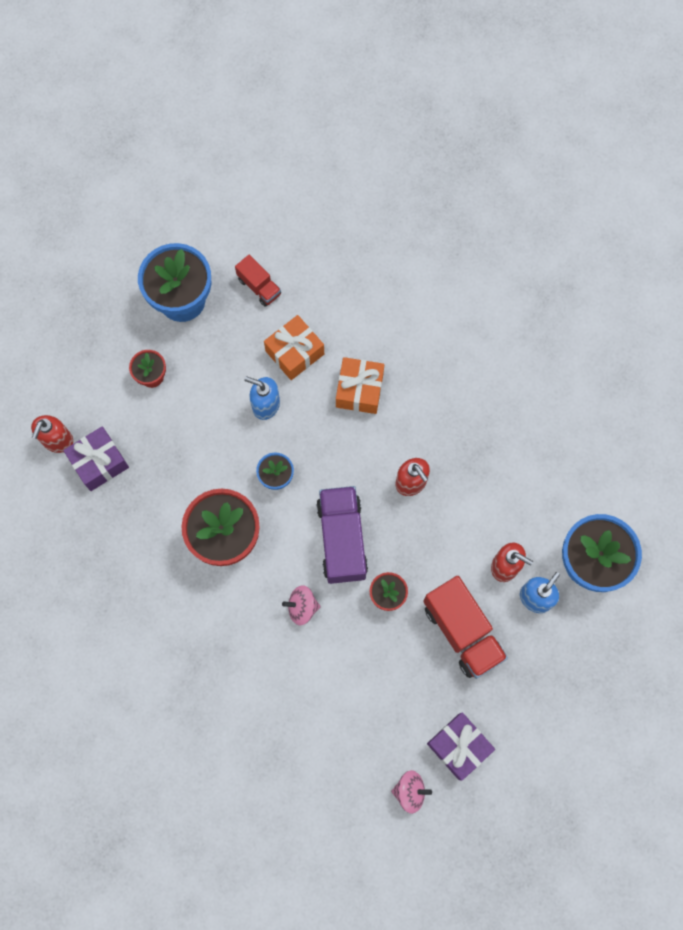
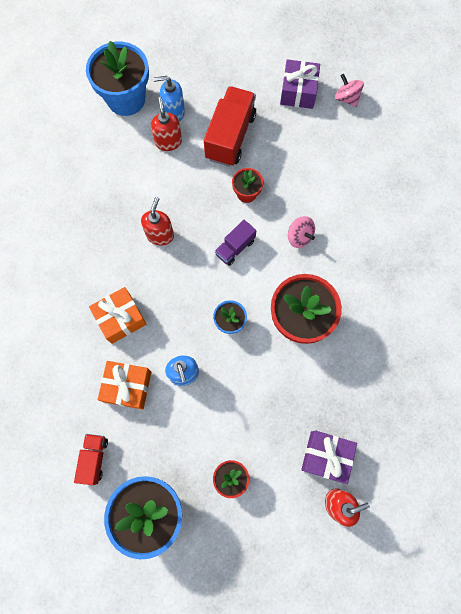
camera: 130 degrees left, 0 degrees up
purple truck [316,486,368,584] -> purple truck [215,220,257,266], size x0.55

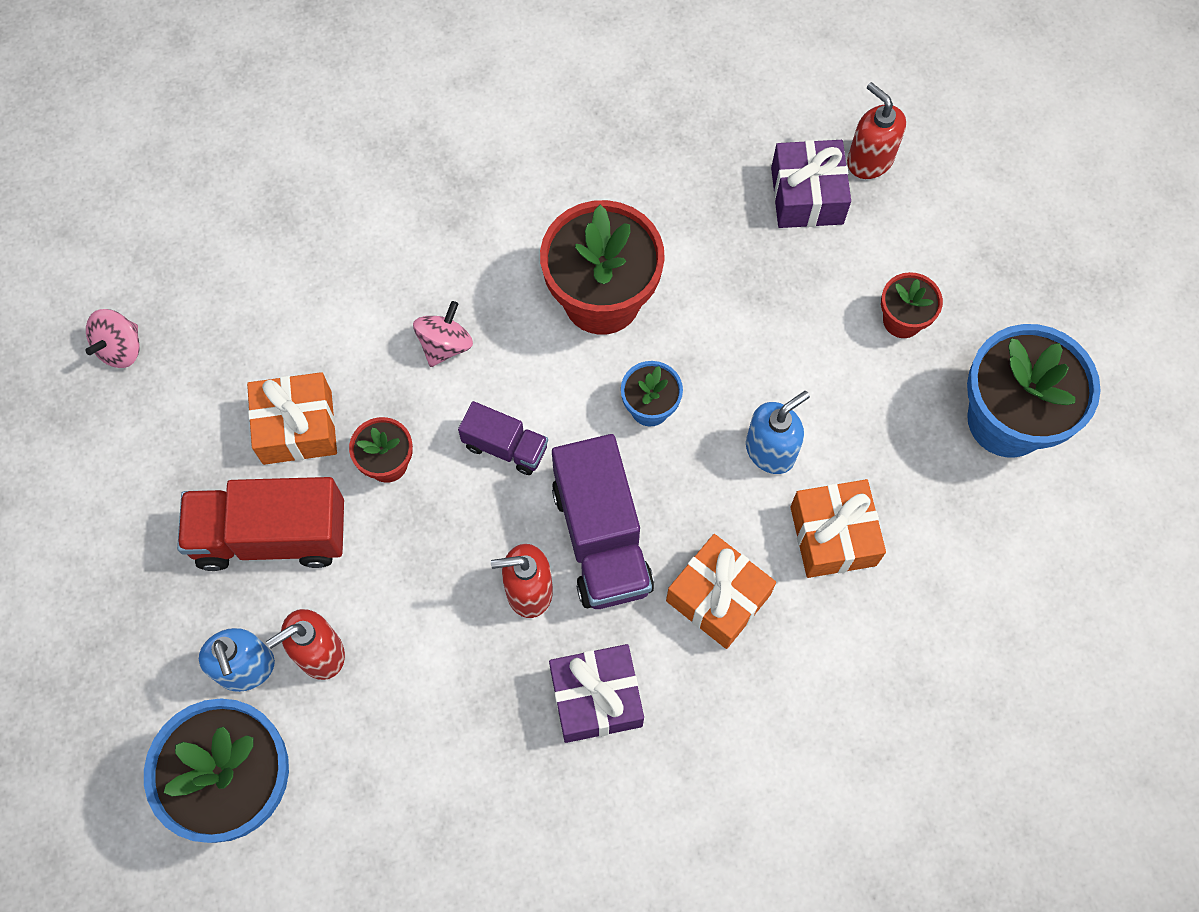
camera: 110 degrees left, 5 degrees down
red truck [74,434,108,485] -> none
purple gift [280,59,320,109] -> purple gift moved to [549,644,644,743]
none -> orange gift [247,372,337,465]
none -> purple truck [552,434,654,609]

